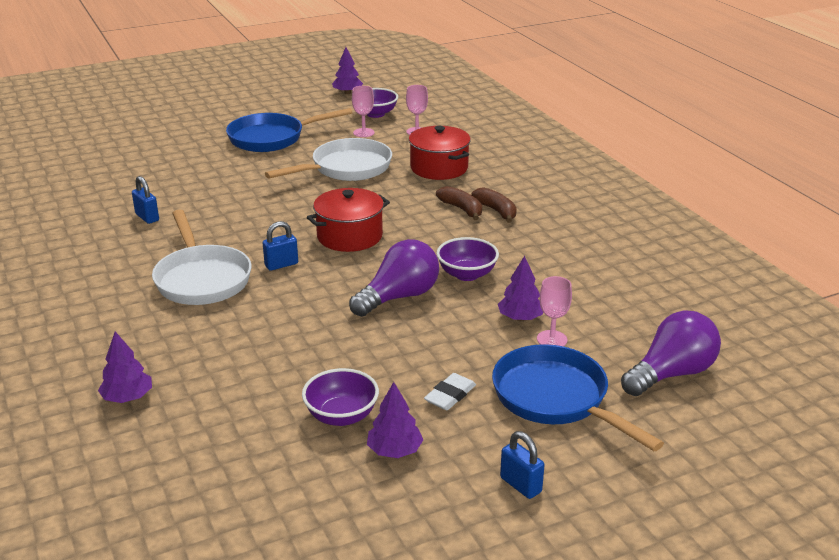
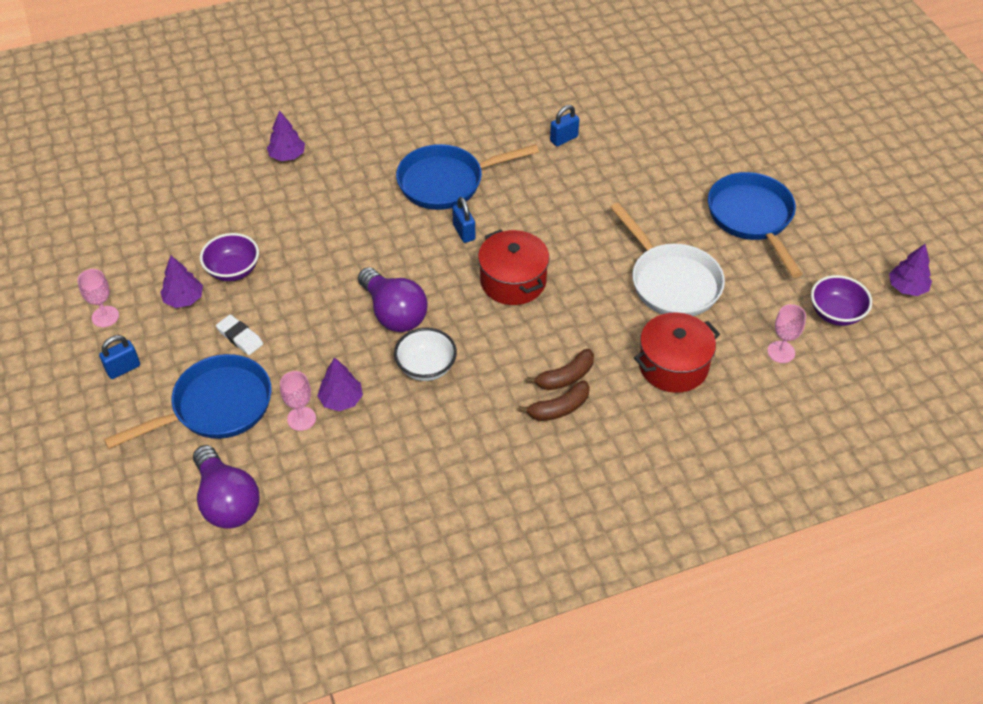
camera: 95 degrees right, 20 degrees up
white pan [152,210,251,305] -> blue pan [396,144,539,210]
pink goblet [352,86,375,137] -> pink goblet moved to [78,269,119,327]
purple bowl [436,237,499,281] -> white bowl [394,328,457,381]

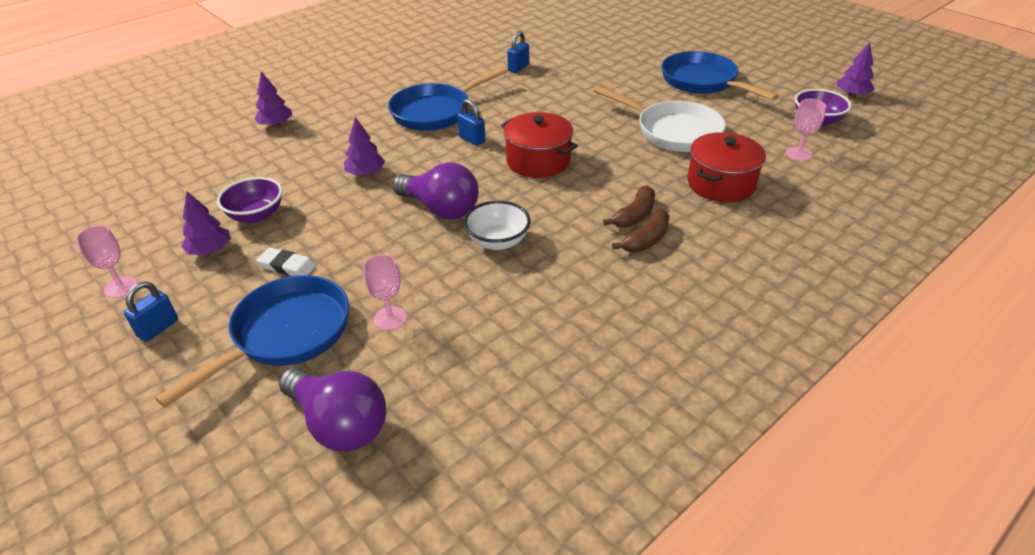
camera: 20 degrees left, 10 degrees down
purple tree [317,357,363,411] -> purple tree moved to [344,117,385,176]

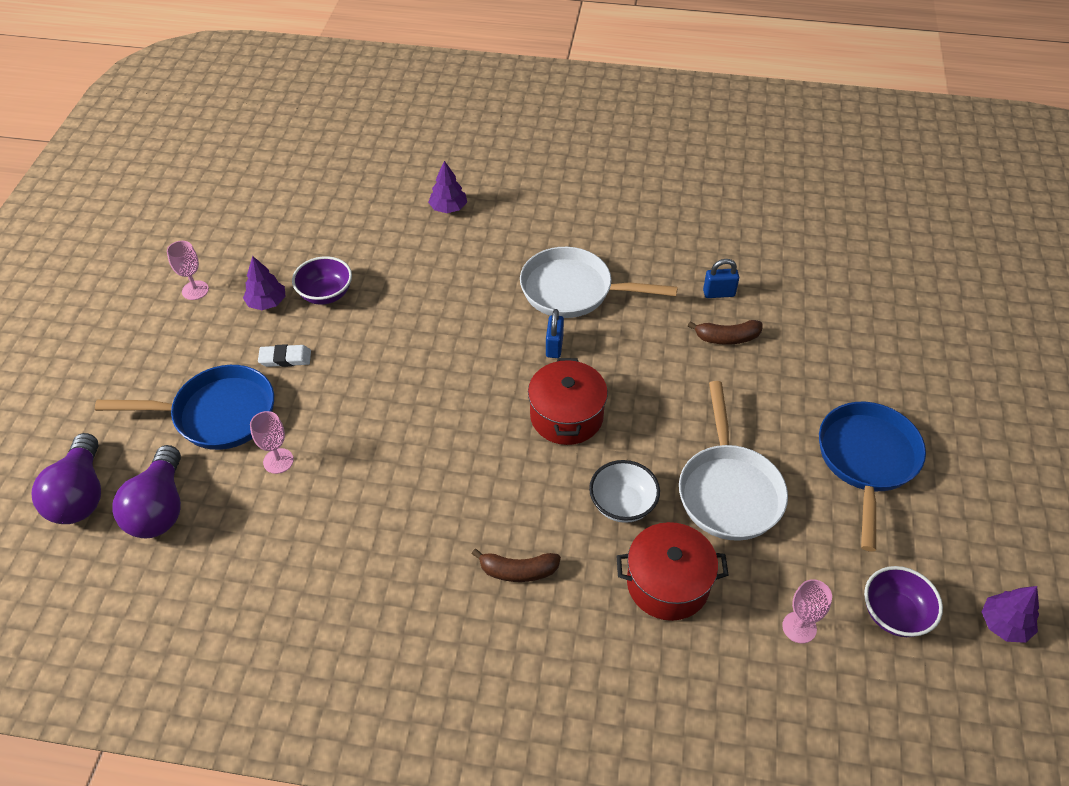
camera: 50 degrees right, 10 degrees up
blue padlock [124,281,178,342] -> none
white eraser [257,247,316,276] -> white eraser turned 75 degrees counterclockwise [258,344,311,367]
purple tree [344,117,385,176] -> none
blue pan [388,66,508,131] -> white pan [520,247,678,318]
purple light bulb [392,162,478,219] -> purple light bulb moved to [32,433,101,524]
white bowl [464,201,531,250] -> white bowl moved to [589,460,660,523]
brown banana [603,185,655,228] -> brown banana moved to [688,320,763,345]

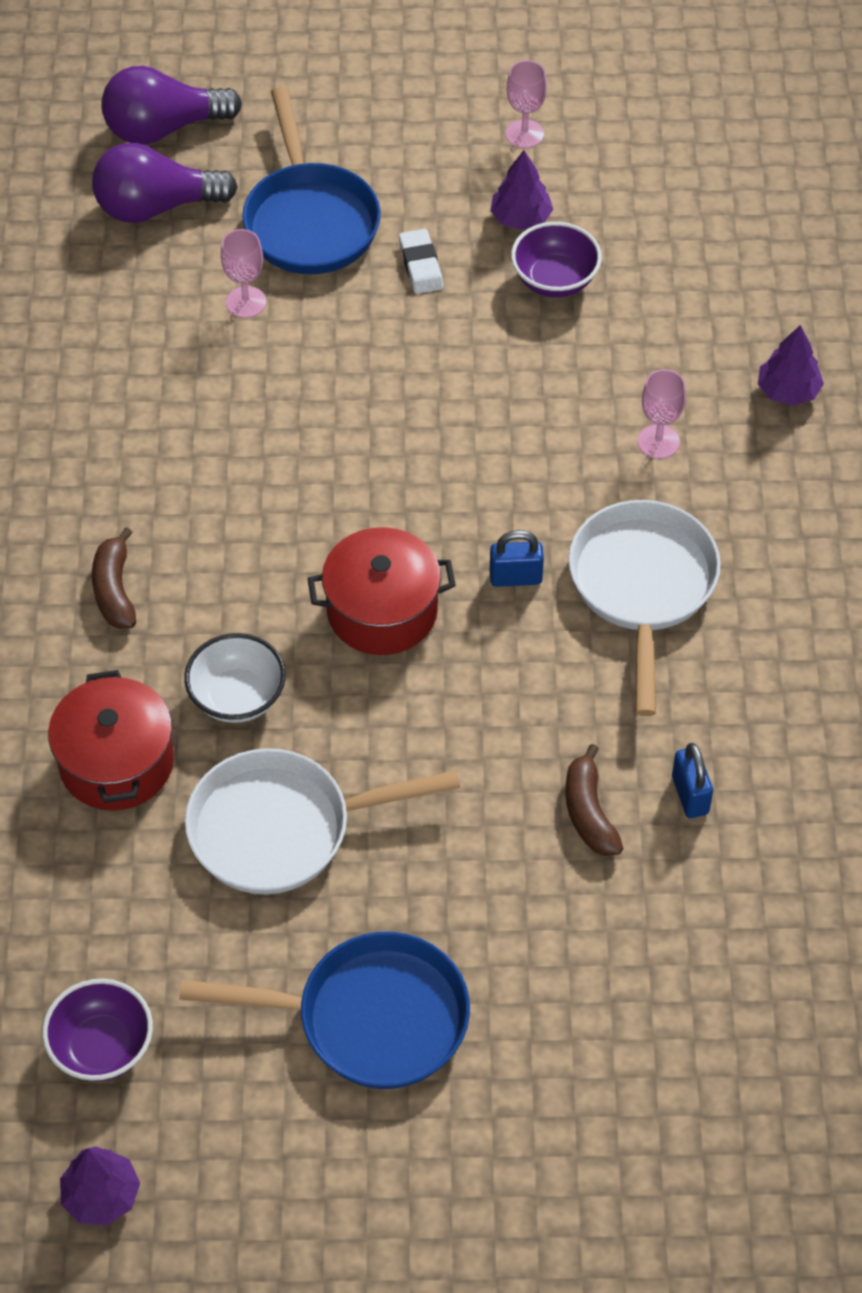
camera: 80 degrees right, 5 degrees up
pink goblet [782,579,832,643] -> pink goblet moved to [638,369,686,459]

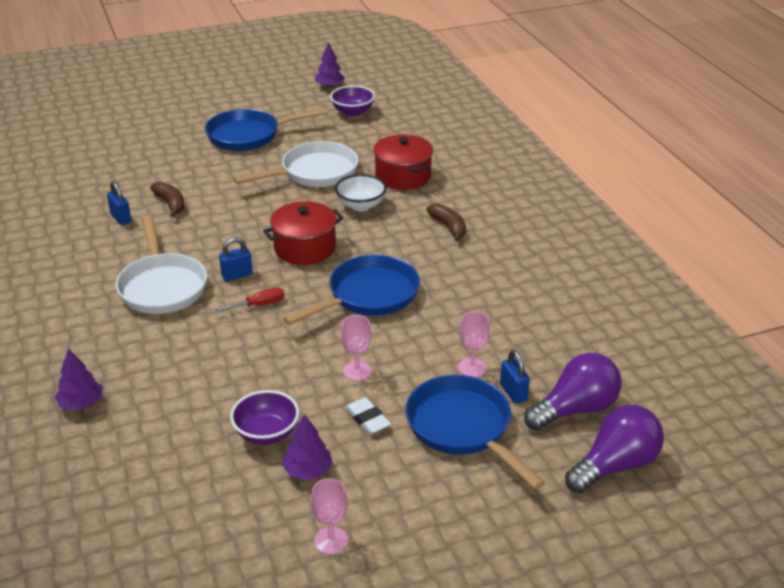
camera: 160 degrees right, 20 degrees down
pink goblet [638,369,686,459] -> pink goblet moved to [341,315,372,381]
none -> red screwdriver [214,287,284,312]
none -> blue pan [283,255,420,325]
none -> blue padlock [500,350,530,404]

